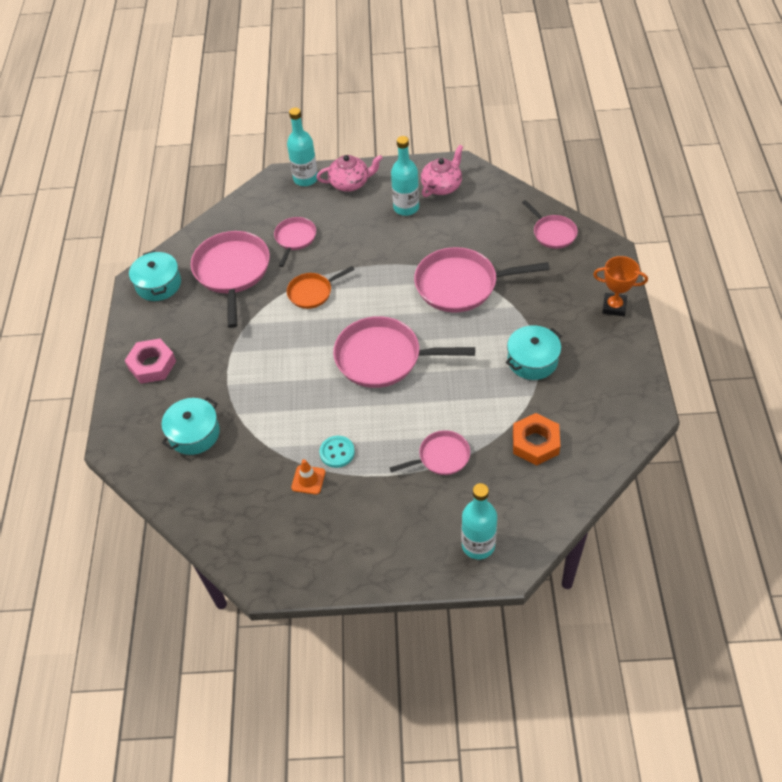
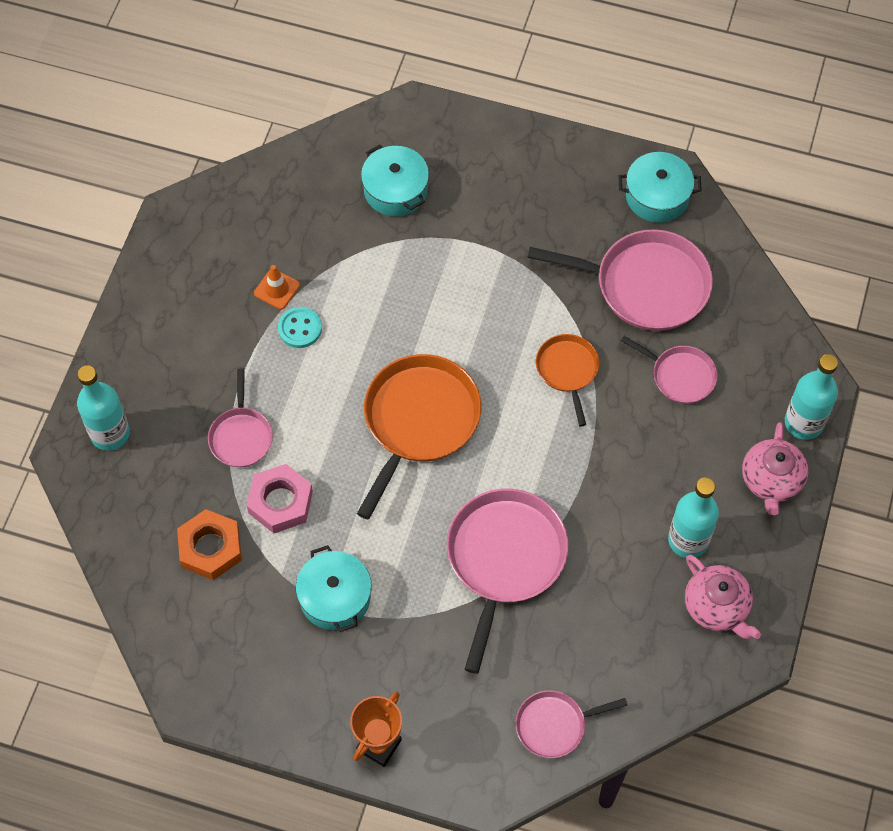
camera: 105 degrees right, 10 degrees up
pink nut [125,339,176,384] -> pink nut moved to [246,464,313,533]
pink pan [333,316,475,388] -> orange pan [357,354,481,519]

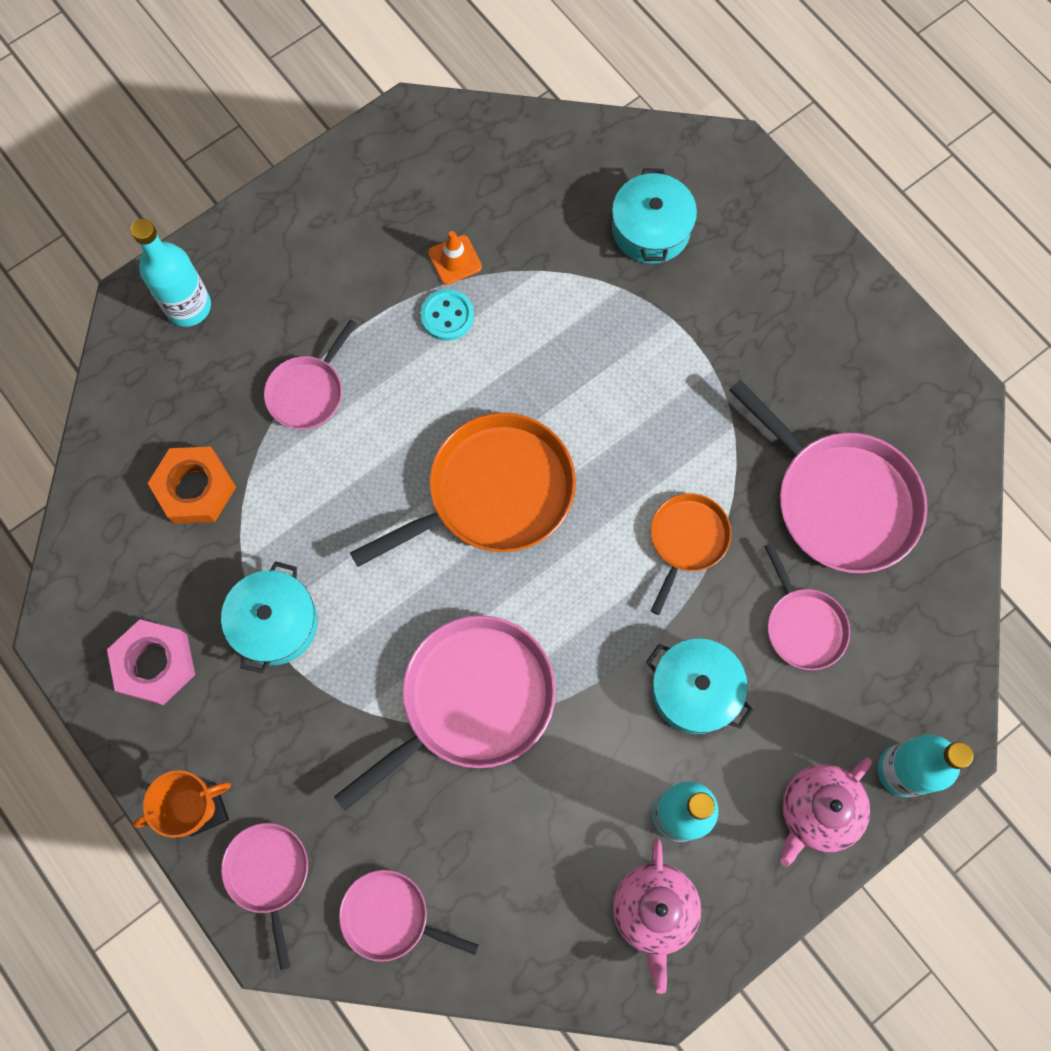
camera: 35 degrees right, 10 degrees up
pink nut [246,464,313,533] -> pink nut moved to [107,619,195,705]
turquoise pot [619,152,702,223] -> turquoise pot moved to [646,638,753,734]
none -> pink pan [221,823,308,970]

